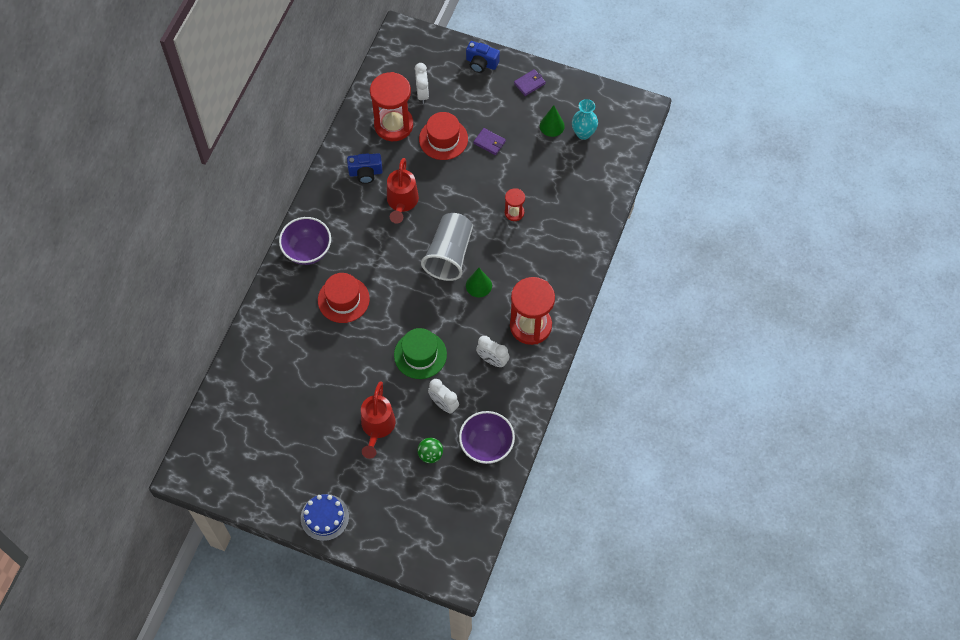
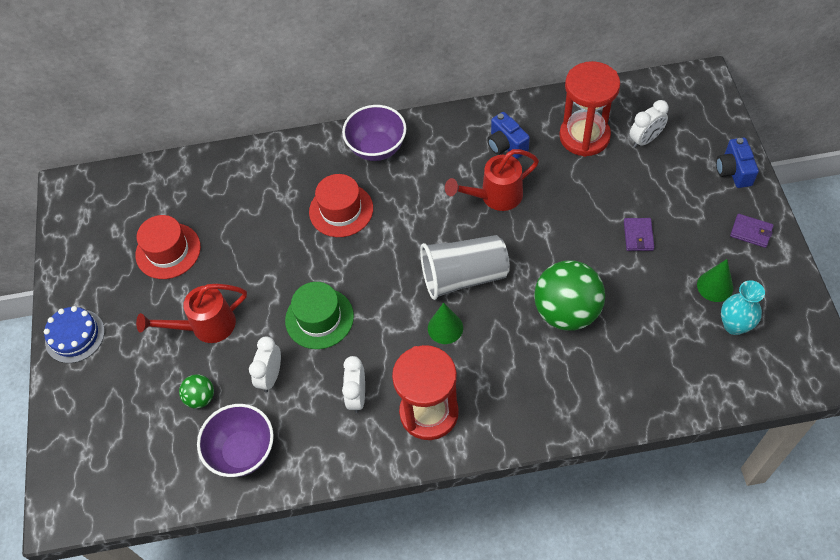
camera: 65 degrees right, 5 degrees down
red hat [419,112,468,160] -> red hat moved to [136,215,201,279]
red hourglass [505,188,525,221] -> green ball [534,260,605,331]

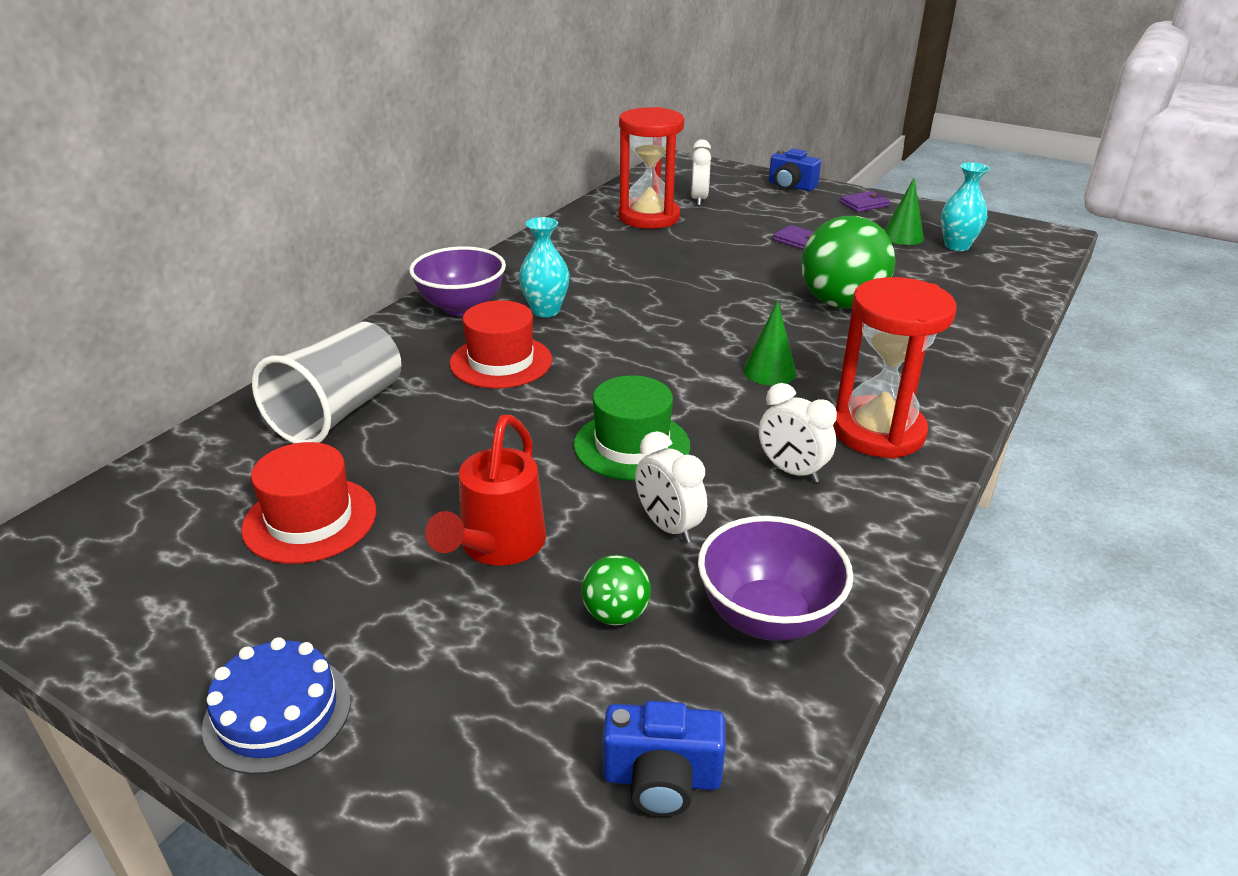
camera: 55 degrees left, 25 degrees down
grey cup [420,235,510,300] -> grey cup moved to [252,322,402,444]
red watering can [445,149,539,211] -> none
blue camera [487,112,530,159] -> blue camera moved to [603,701,726,817]
none -> turquoise vase [519,217,570,317]

